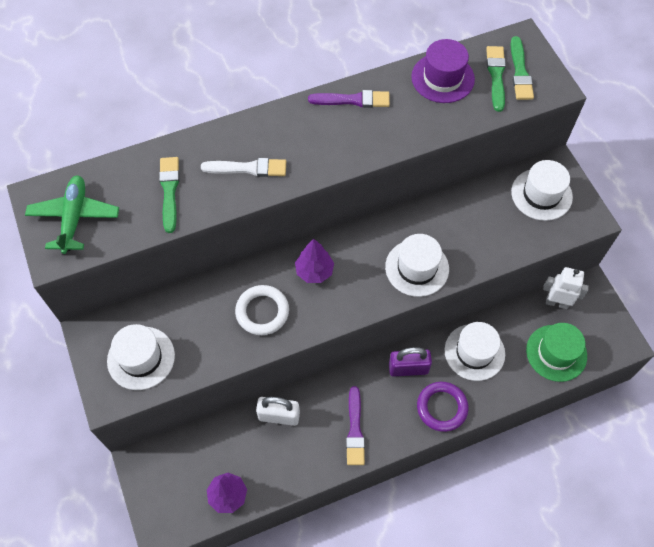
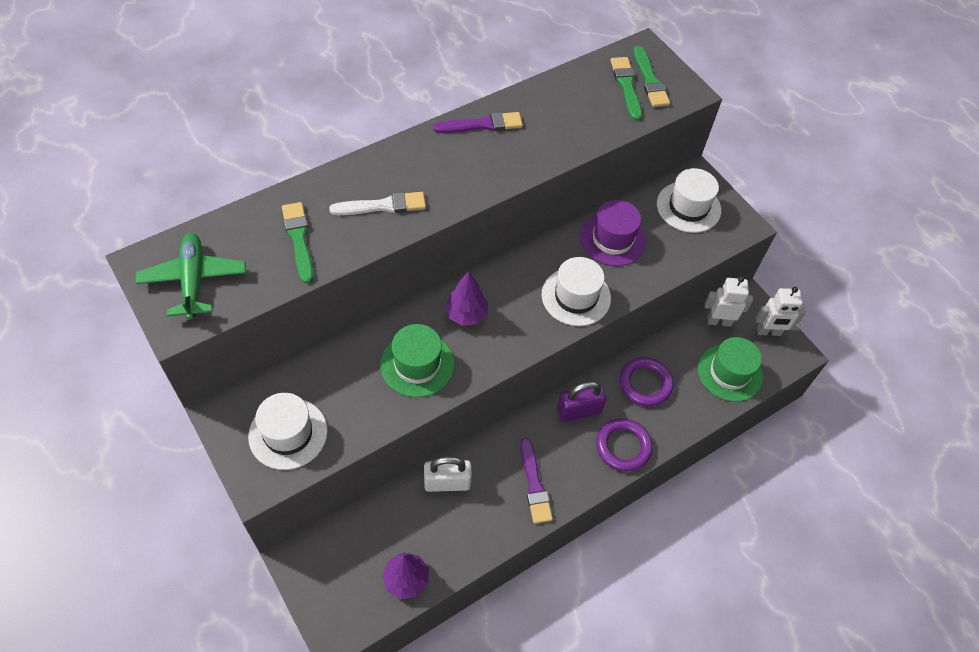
camera: 15 degrees left, 5 degrees down
white ring [235,285,289,335] -> green hat [380,324,455,397]
purple hat [411,39,475,103] -> purple hat moved to [580,200,646,266]
white hat [445,322,505,381] -> purple ring [619,357,674,407]
none -> white robot [756,287,806,336]

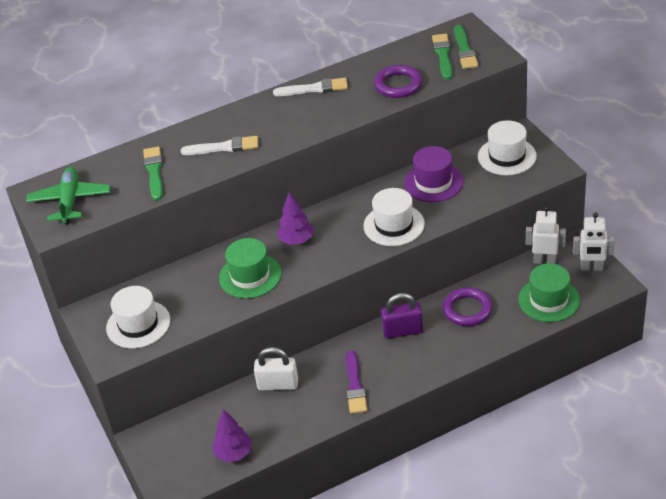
camera: 15 degrees right, 15 degrees down
purple brush [433,112,523,133] -> white brush [273,78,348,96]
purple ring [596,418,653,472] -> purple ring moved to [374,65,422,98]

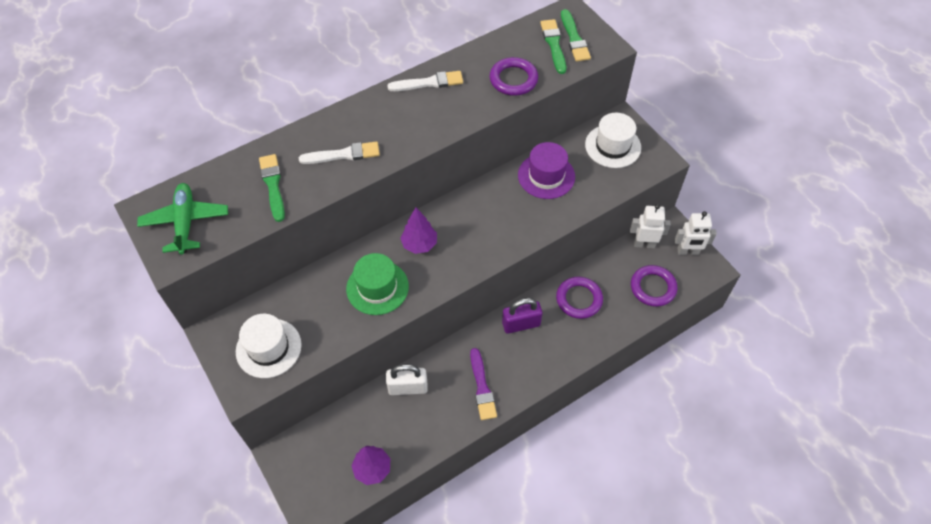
camera: 10 degrees left, 15 degrees up
white hat [363,188,425,246] -> none
green hat [518,263,580,322] -> purple ring [631,265,677,307]

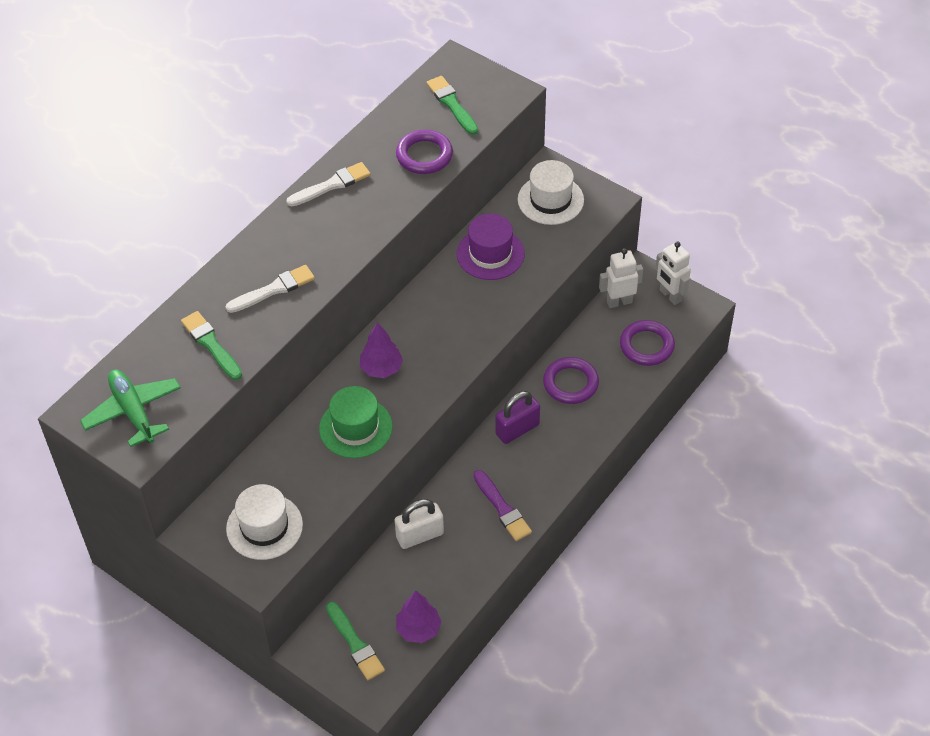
camera: 20 degrees left, 5 degrees down
green brush [561,9,591,62] -> green brush moved to [326,602,385,680]
white robot [675,211,717,255] -> white robot turned 75 degrees clockwise [655,241,691,305]

